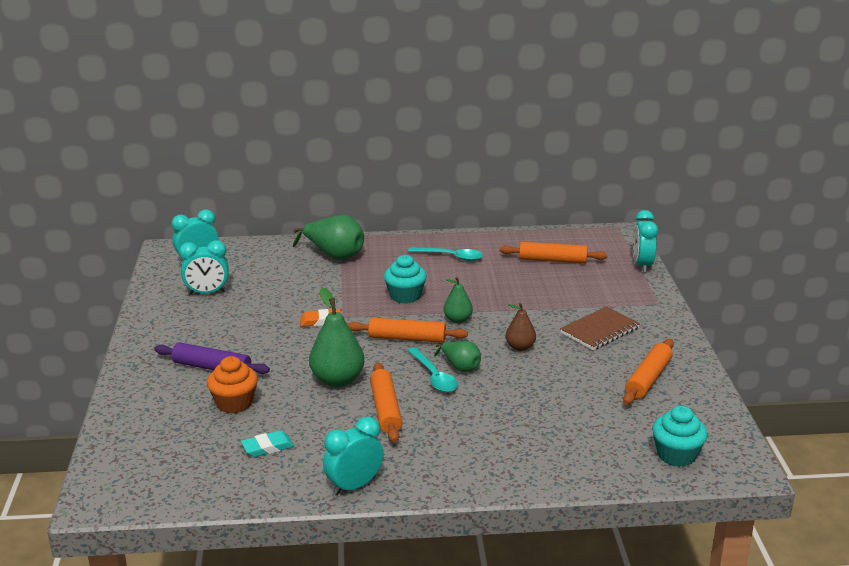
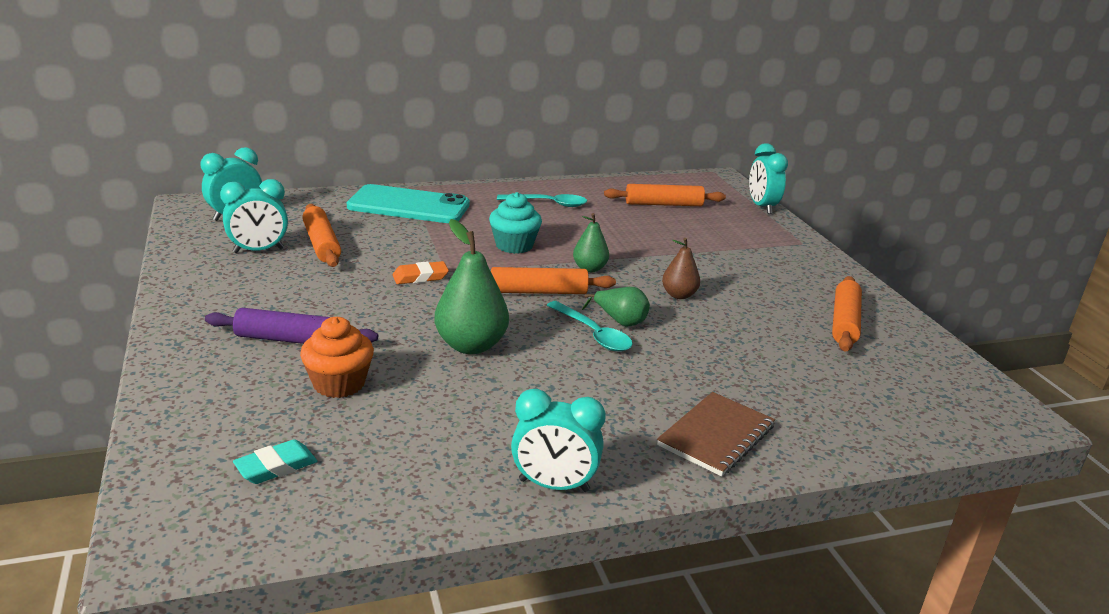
camera: 15 degrees left, 0 degrees up
turquoise eraser [241,430,294,457] -> turquoise eraser moved to [233,439,317,484]
green pear [293,215,364,260] -> turquoise phone [347,184,470,223]
turquoise clock [323,417,384,496] -> turquoise clock turned 120 degrees counterclockwise [511,389,606,492]
orange rolling pin [370,362,402,443] -> orange rolling pin moved to [302,204,341,267]
brown notebook [560,307,640,350] -> brown notebook moved to [657,392,775,476]
turquoise cupcake [652,406,707,467] -> none

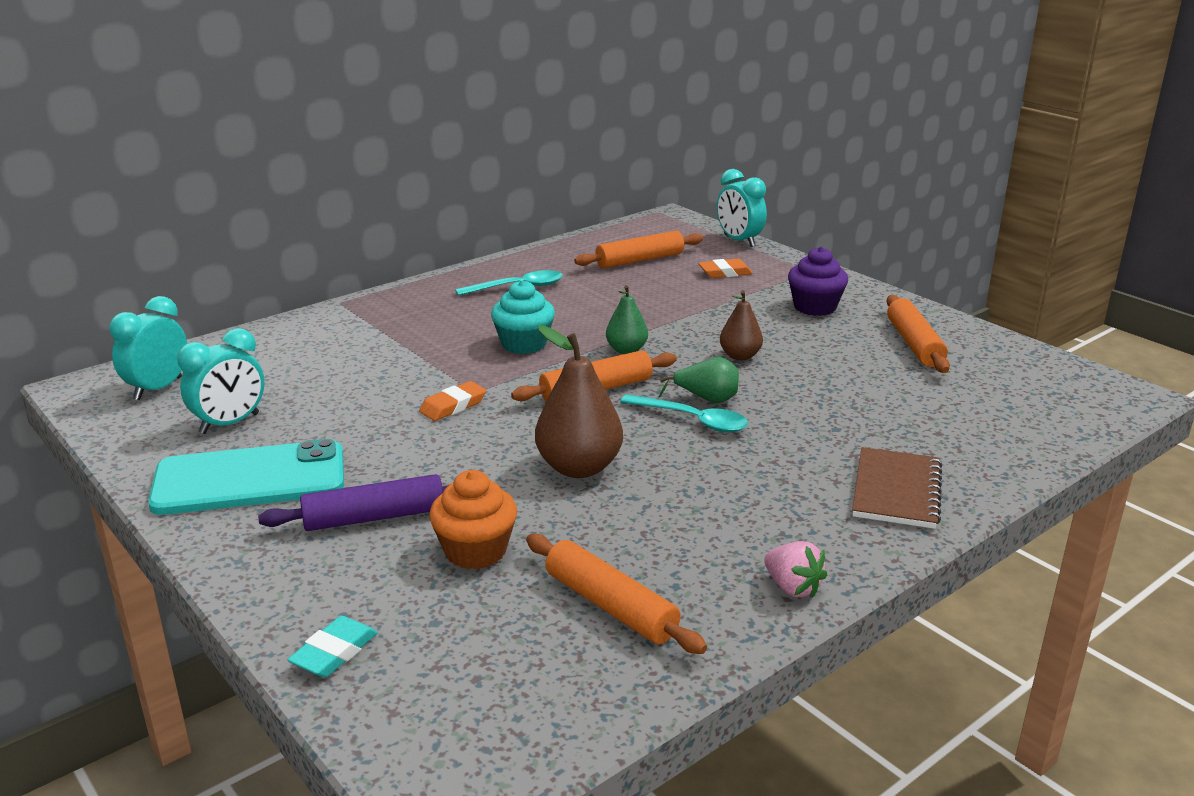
camera: 20 degrees left, 0 degrees up
turquoise eraser [233,439,317,484] -> turquoise eraser moved to [287,616,378,677]
orange rolling pin [302,204,341,267] -> orange rolling pin moved to [526,534,707,654]
turquoise phone [347,184,470,223] -> turquoise phone moved to [148,439,344,515]
green pear [434,219,509,354] -> brown pear [535,325,623,478]
turquoise clock [511,389,606,492] -> pink strawberry [764,541,827,598]
none -> orange eraser [698,259,753,278]
none -> purple cupcake [788,247,848,316]

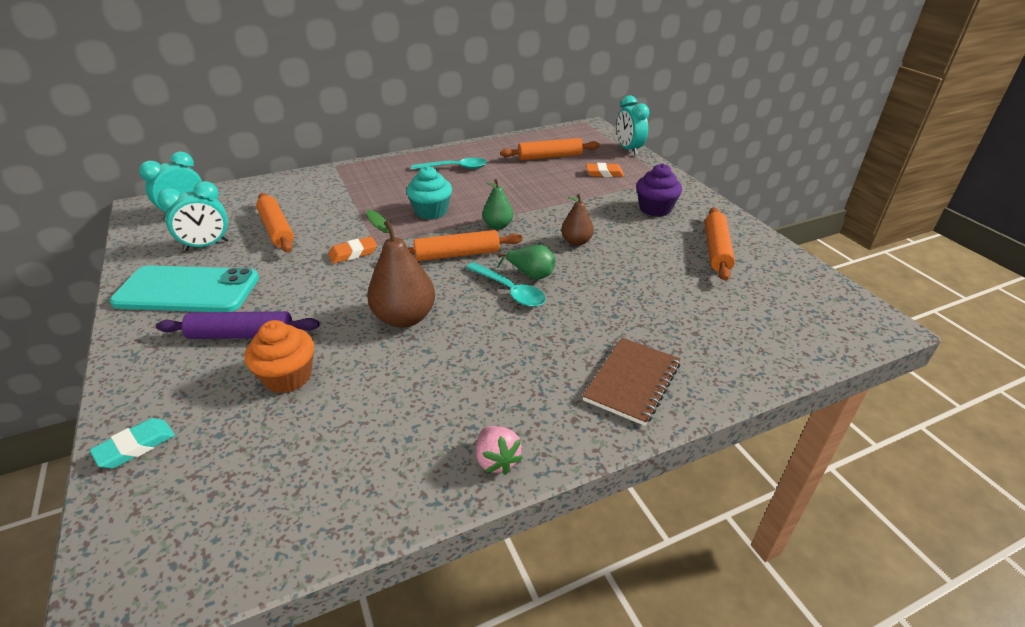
camera: 15 degrees right, 10 degrees up
orange rolling pin [526,534,707,654] -> orange rolling pin moved to [256,193,294,253]

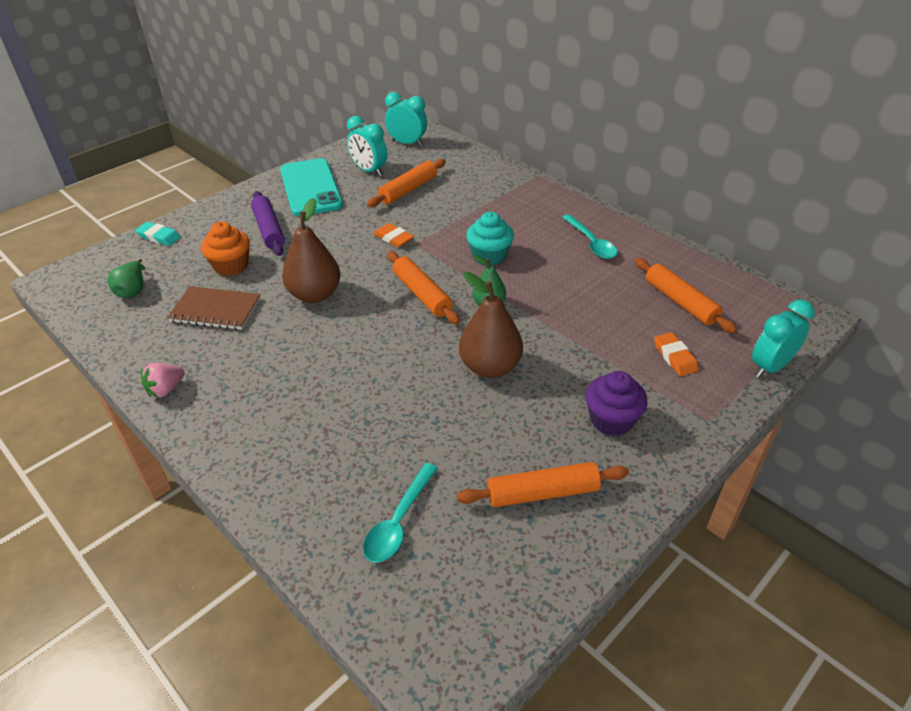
camera: 70 degrees right, 5 degrees up
turquoise spoon [466,262,546,307] -> turquoise spoon moved to [363,463,438,563]
green pear [497,245,555,280] -> green pear moved to [108,259,145,298]
brown pear [561,194,594,246] -> brown pear [459,272,523,378], size x1.71
brown notebook [582,338,680,426] -> brown notebook moved to [167,286,260,330]

